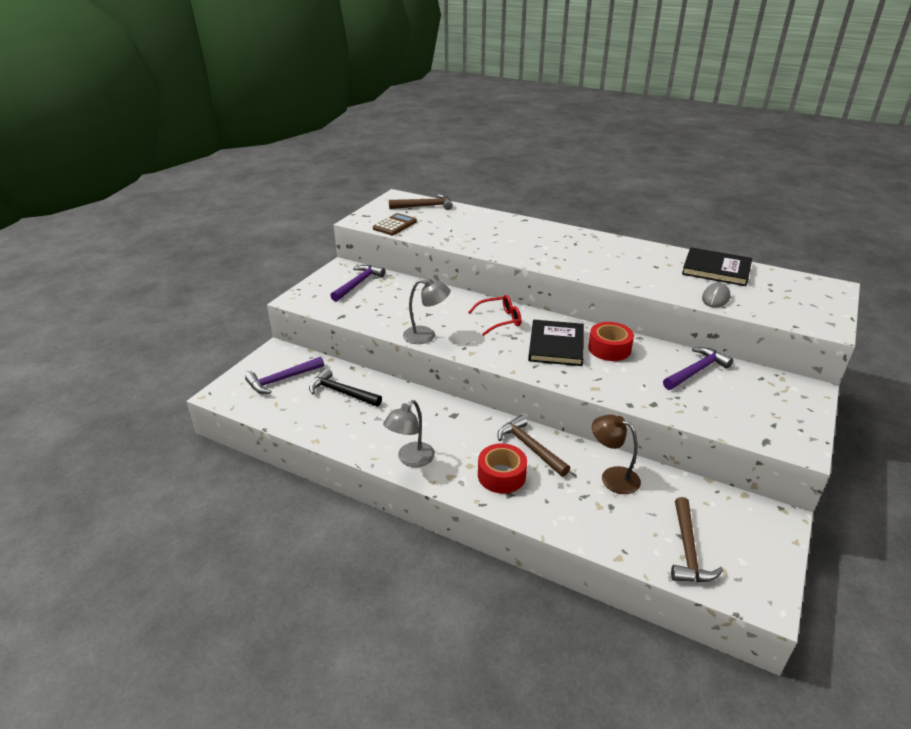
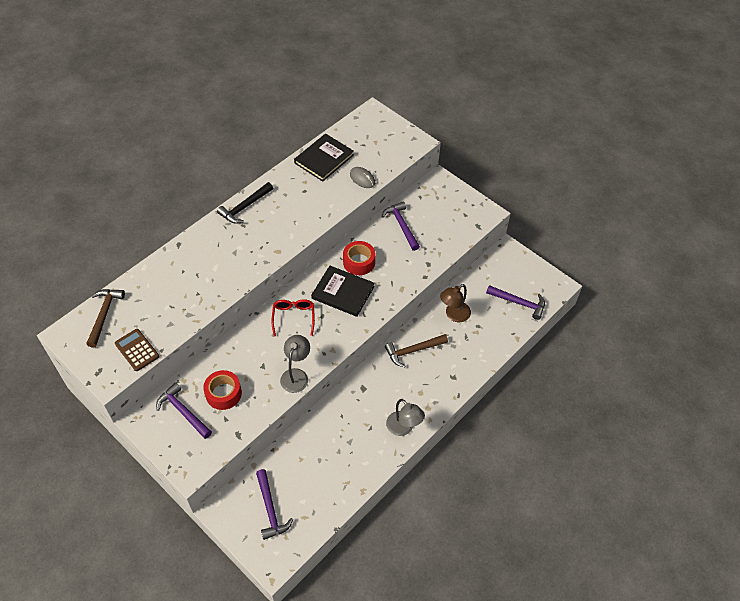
camera: 75 degrees left, 20 degrees up
black hammer [309,368,382,406] -> black hammer moved to [217,182,273,224]
red tape [478,443,527,493] -> red tape moved to [203,370,242,410]
brown hammer [671,497,723,582] -> purple hammer [486,285,545,320]

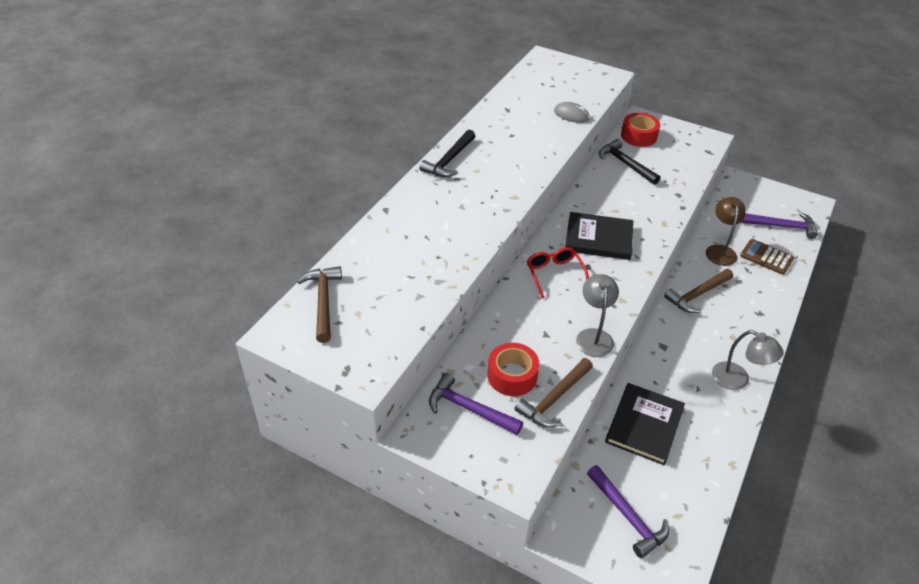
camera: 15 degrees left, 10 degrees down
brown calculator [115,329,159,371] -> brown calculator moved to [740,239,794,275]
black book [294,133,354,182] -> black book moved to [605,383,685,465]
red tape [343,241,375,275] -> red tape moved to [621,113,660,147]
purple hammer [381,201,420,251] -> black hammer [599,139,660,185]
brown lamp [440,284,471,322] -> brown lamp turned 150 degrees clockwise [706,197,746,266]
none -> brown hammer [514,358,593,428]

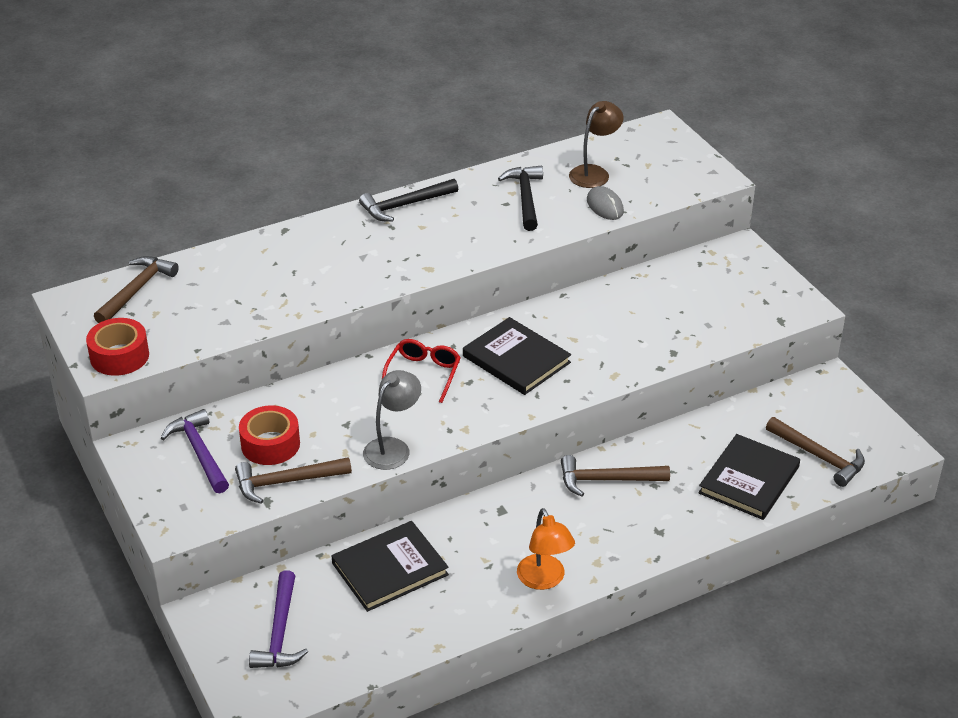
camera: 35 degrees right, 5 degrees down
black hammer [599,139,660,185] -> black hammer moved to [498,165,543,231]
red tape [621,113,660,147] -> red tape moved to [86,318,149,376]
brown lamp [706,197,746,266] -> brown lamp moved to [569,101,624,188]
grey lamp [712,330,784,390] -> orange lamp [517,508,575,590]
brown calculator [740,239,794,275] -> black book [698,434,800,520]
purple hammer [741,212,818,239] -> brown hammer [766,417,865,487]

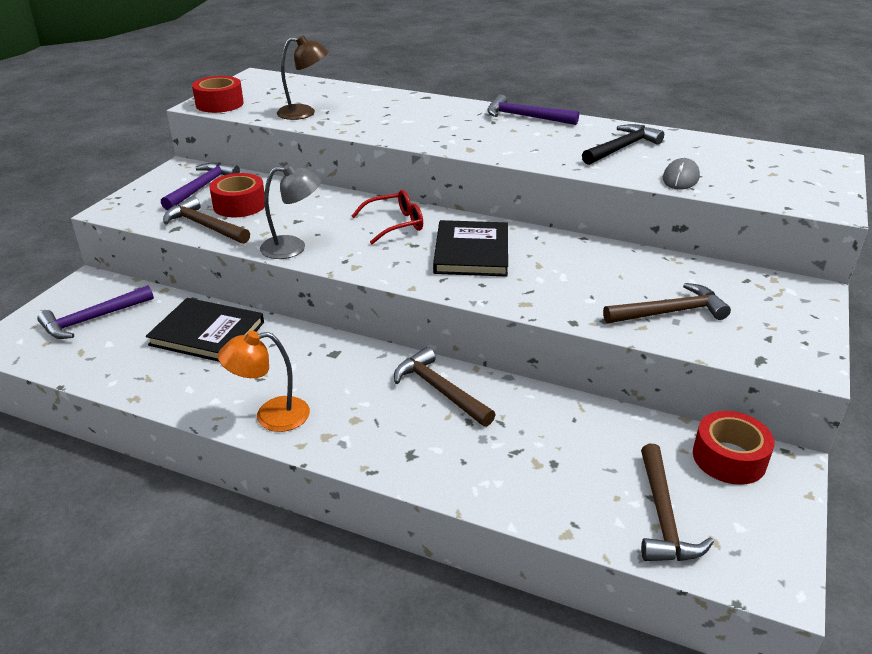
camera: 50 degrees right, 5 degrees down
brown hammer [94,256,179,323] -> brown hammer moved to [603,283,731,323]
black hammer [359,179,458,222] -> purple hammer [487,94,579,125]
orange lamp [517,508,575,590] -> orange lamp turned 45 degrees clockwise [218,331,310,432]
brown lamp [569,101,624,188] -> brown lamp moved to [277,35,328,120]
black book [698,434,800,520] -> none
none -> red tape [693,411,775,485]

